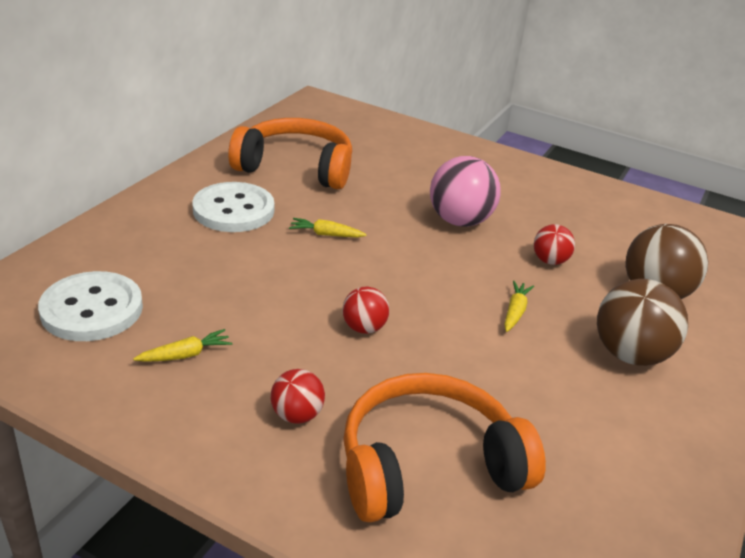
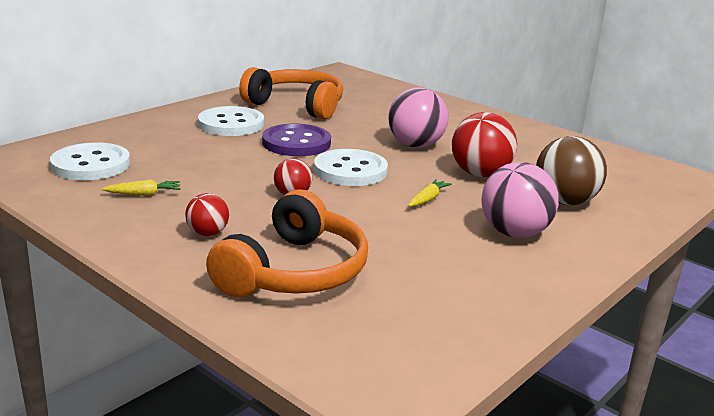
camera: 15 degrees right, 10 degrees down
yellow carrot [289,218,367,238] -> purple button [262,124,331,156]
orange headphones [343,373,546,522] -> orange headphones turned 120 degrees clockwise [206,189,368,297]
red ball [534,224,575,265] -> red ball [452,112,517,177], size x1.82
brown ball [597,279,688,366] -> pink ball [481,162,559,238]
none -> white button [314,149,388,186]

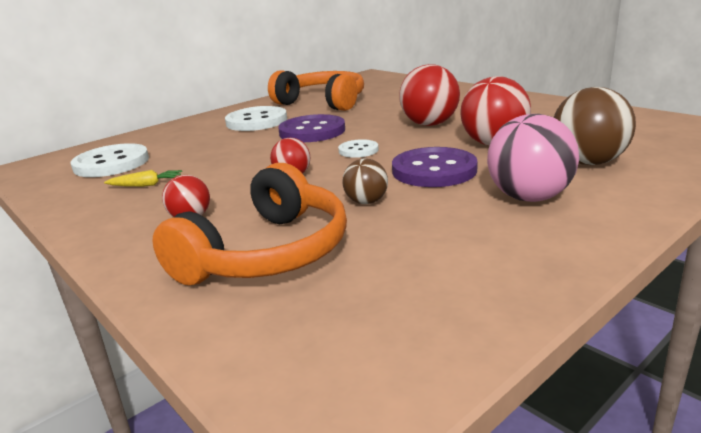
camera: 10 degrees right, 0 degrees up
white button [314,149,388,186] -> white button [338,139,379,158], size x0.54
pink ball [388,87,449,148] -> red ball [399,64,460,126]
yellow carrot [408,179,452,207] -> purple button [392,147,478,187]
none -> brown ball [342,159,388,204]

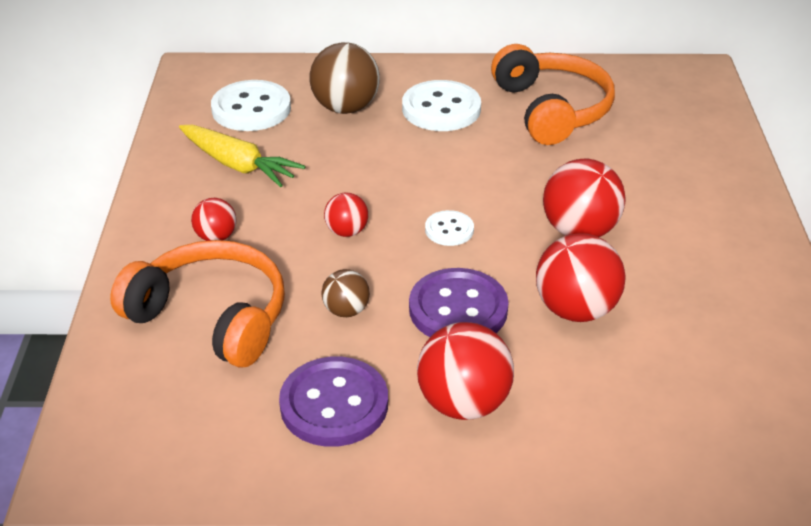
camera: 40 degrees right, 15 degrees up
yellow carrot [104,170,182,187] -> yellow carrot [179,125,306,187], size x1.92
orange headphones [153,163,347,285] -> orange headphones turned 135 degrees counterclockwise [110,240,285,368]
purple button [278,114,345,142] -> purple button moved to [279,357,388,447]
pink ball [487,114,579,202] -> red ball [417,322,514,420]
brown ball [553,87,636,165] -> brown ball moved to [310,42,380,114]

